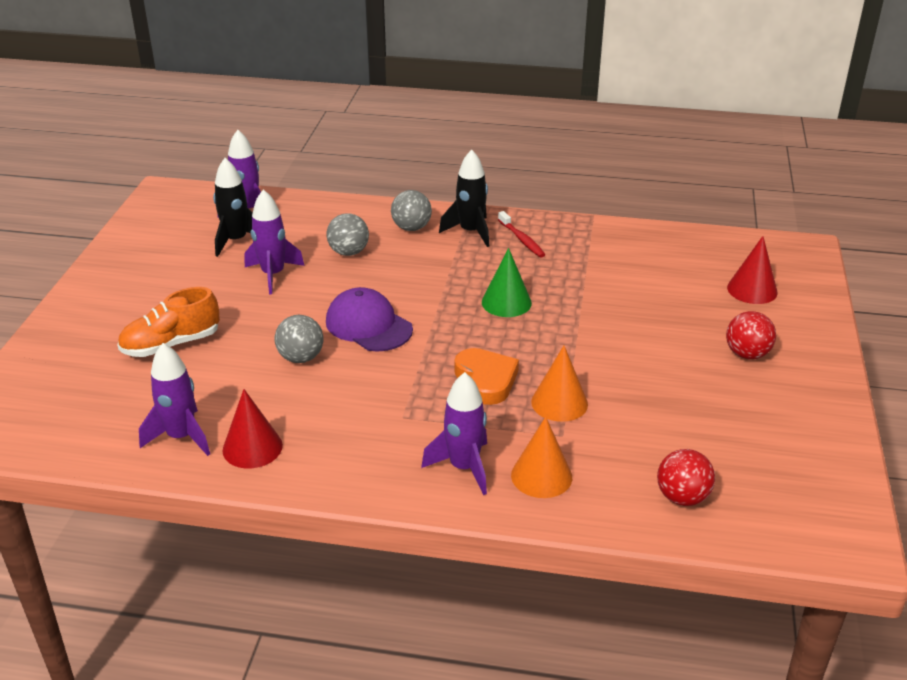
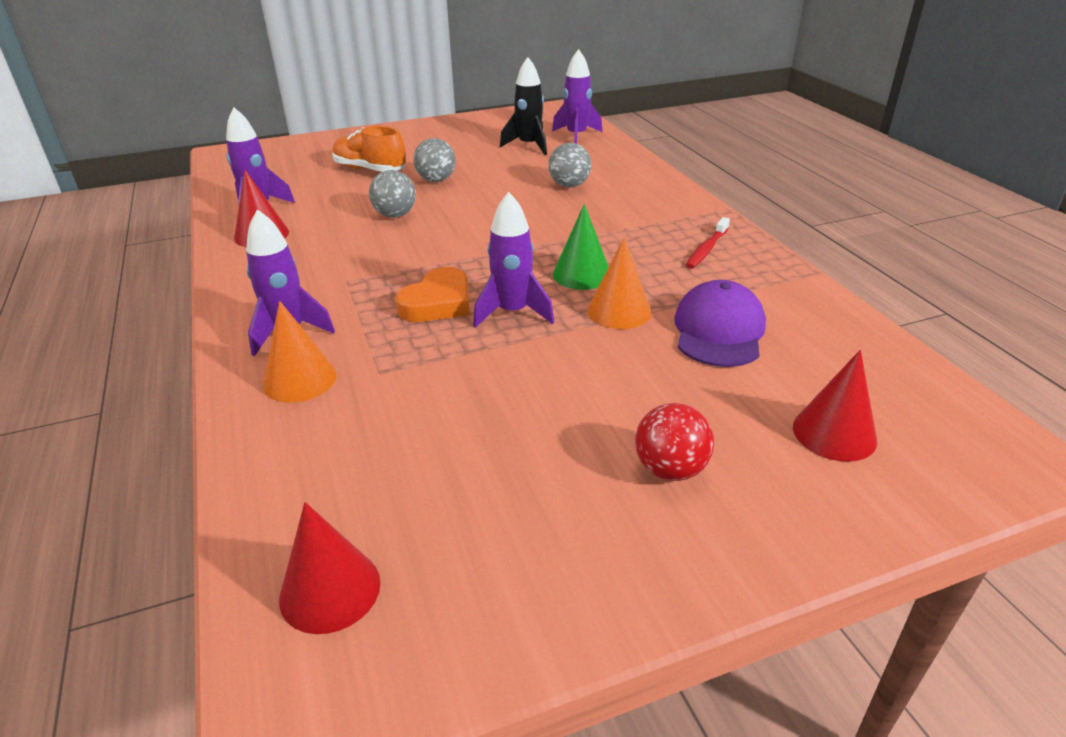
camera: 60 degrees right, 0 degrees up
purple rocket [245,189,304,294] -> purple rocket moved to [473,192,554,328]
purple cap [326,287,413,352] -> purple cap moved to [674,280,766,367]
grey ball [391,190,432,231] -> grey ball moved to [413,138,456,182]
black rocket [439,150,489,247] -> none
orange cone [531,346,588,422] -> orange cone moved to [587,237,651,329]
red ball [657,449,715,506] -> none
none -> red cone [279,502,380,634]

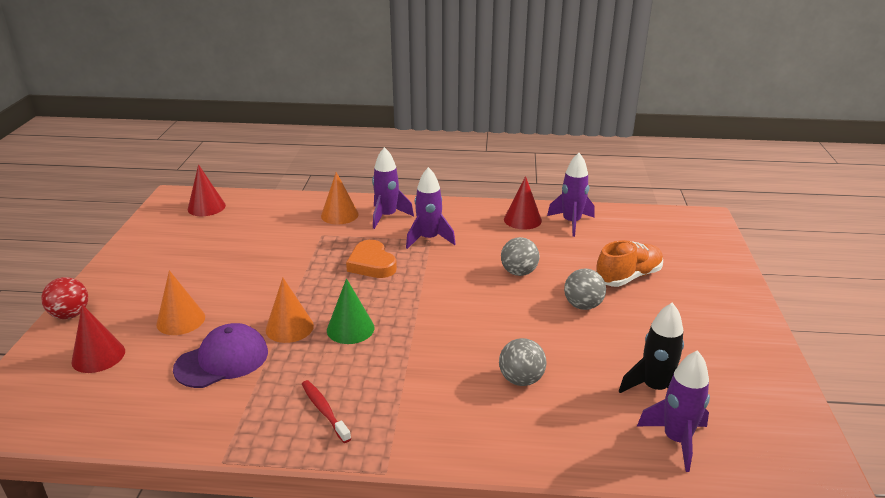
camera: 115 degrees right, 5 degrees down
purple rocket [473,192,554,328] -> purple rocket moved to [406,167,456,249]
red ball [635,403,714,481] -> red ball moved to [41,277,88,319]
purple cap [674,280,766,367] -> purple cap turned 75 degrees counterclockwise [173,323,268,388]
none -> orange cone [156,270,205,335]

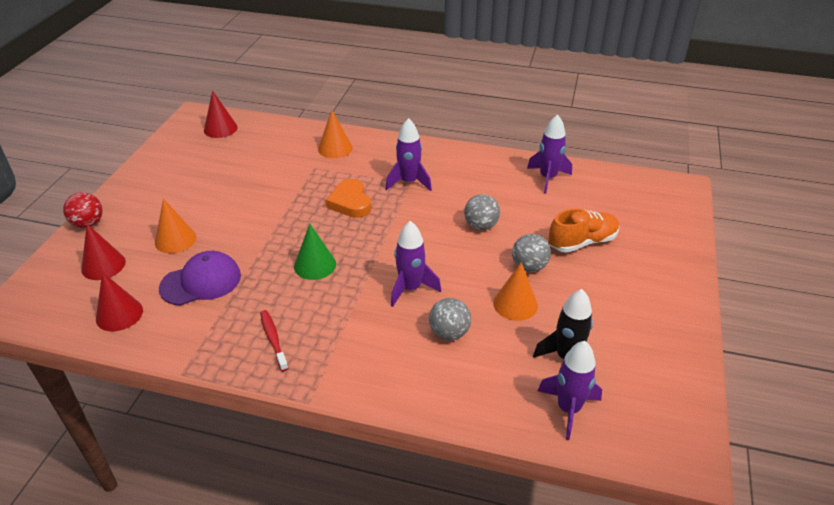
camera: 10 degrees right, 10 degrees up
orange cone [266,278,314,343] -> orange cone moved to [493,262,538,321]
purple rocket [372,147,414,229] -> purple rocket moved to [391,221,441,307]
red cone [504,176,542,230] -> red cone moved to [96,272,143,331]

